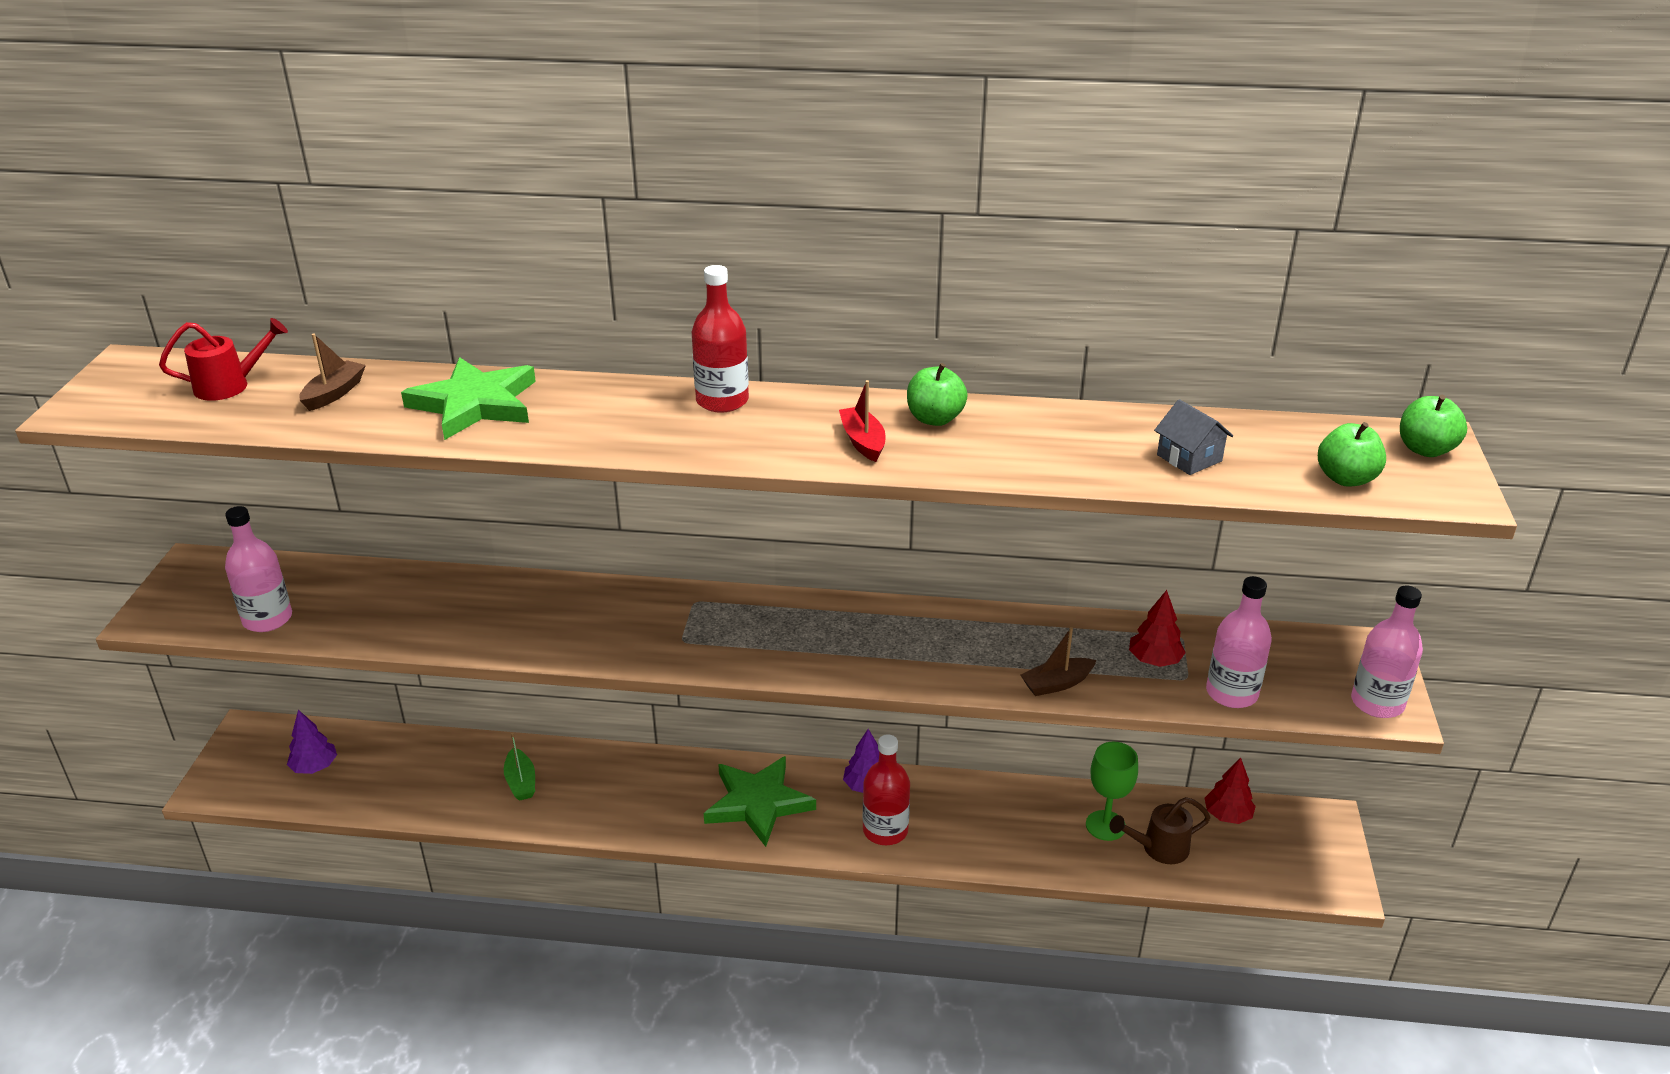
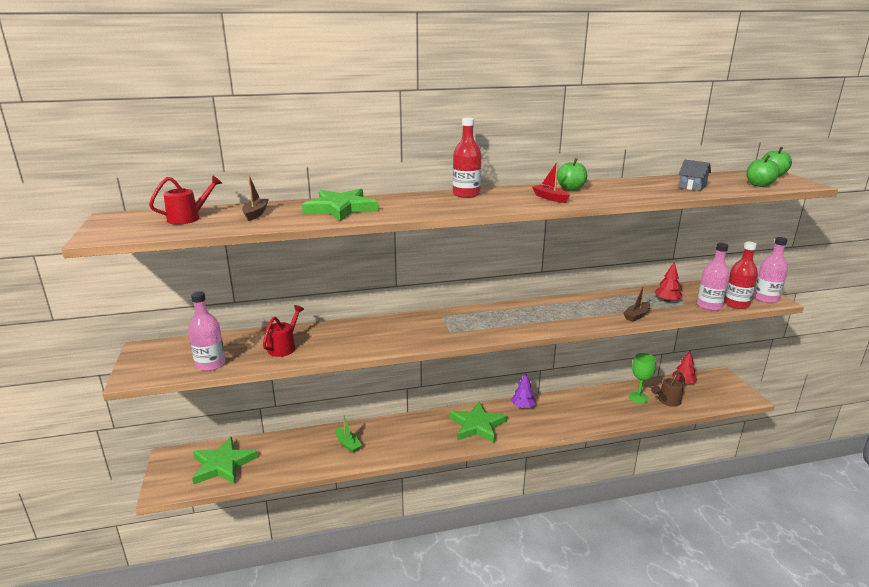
camera: 20 degrees left, 10 degrees down
purple tree [287,710,337,774] -> green star [192,437,258,484]
red bottle [863,734,910,845] -> red bottle moved to [724,242,758,309]
none -> red watering can [263,305,304,357]

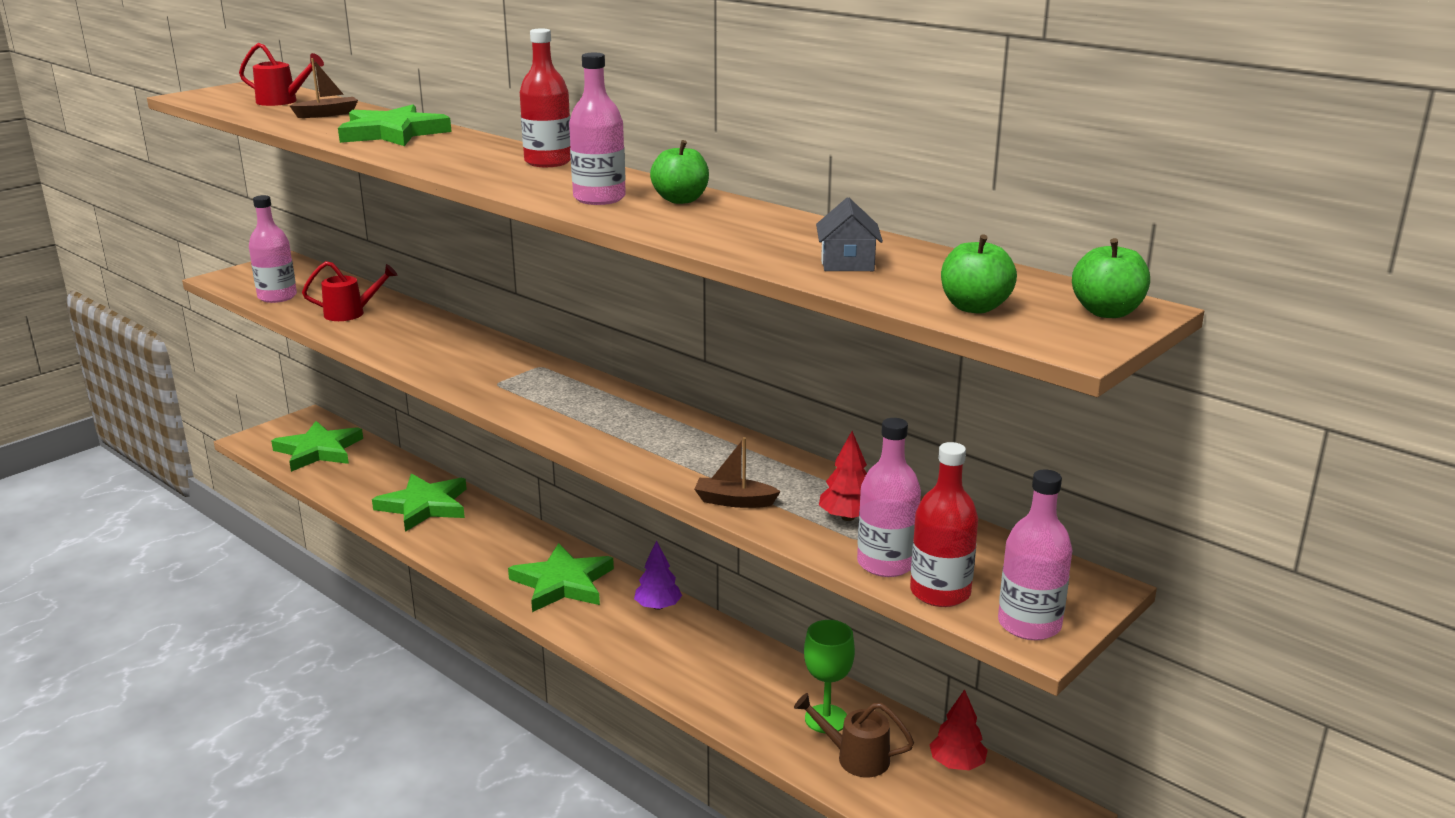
camera: 55 degrees right, 0 degrees up
green boat [336,415,362,453] -> green star [372,474,467,532]
red boat [532,161,570,203] -> pink bottle [569,53,626,205]

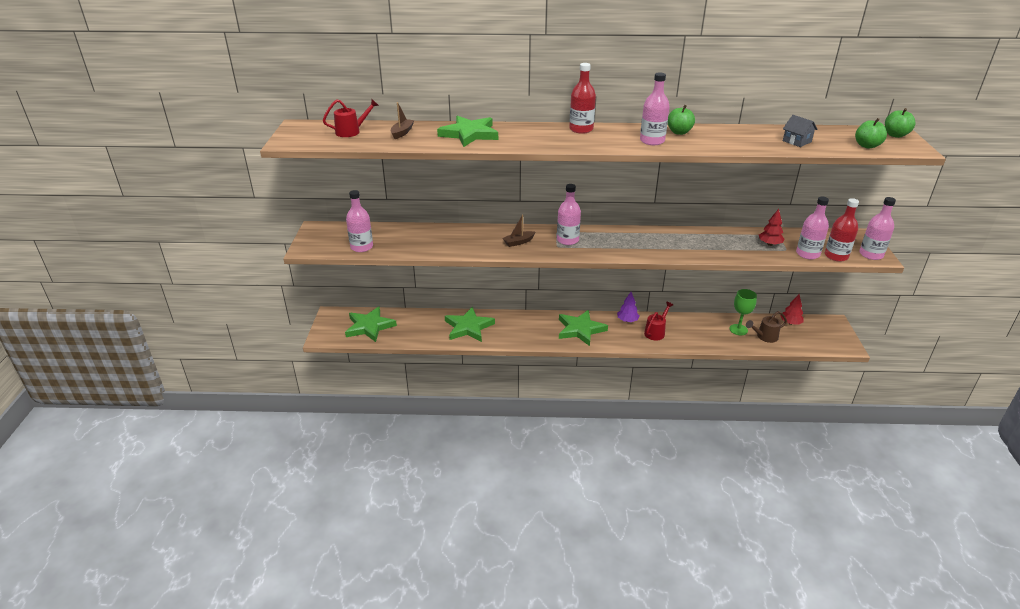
camera: 40 degrees left, 10 degrees up
red watering can [302,261,397,321] -> red watering can moved to [644,301,673,341]
brown boat [694,437,781,508] -> brown boat moved to [502,214,535,247]
none -> pink bottle [557,184,581,245]

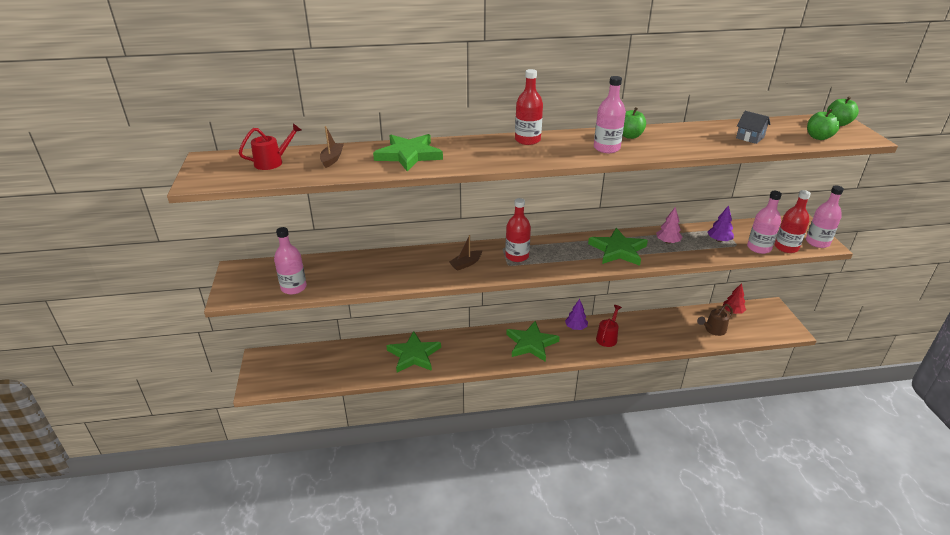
camera: 10 degrees left, 0 degrees up
green star [345,306,397,342] -> green star moved to [588,228,648,266]
pink bottle [557,184,581,245] -> red bottle [505,198,531,262]
green goblet [729,289,757,335] -> none
red tree [759,209,784,246] -> purple tree [708,205,734,242]
none -> pink tree [656,207,682,244]

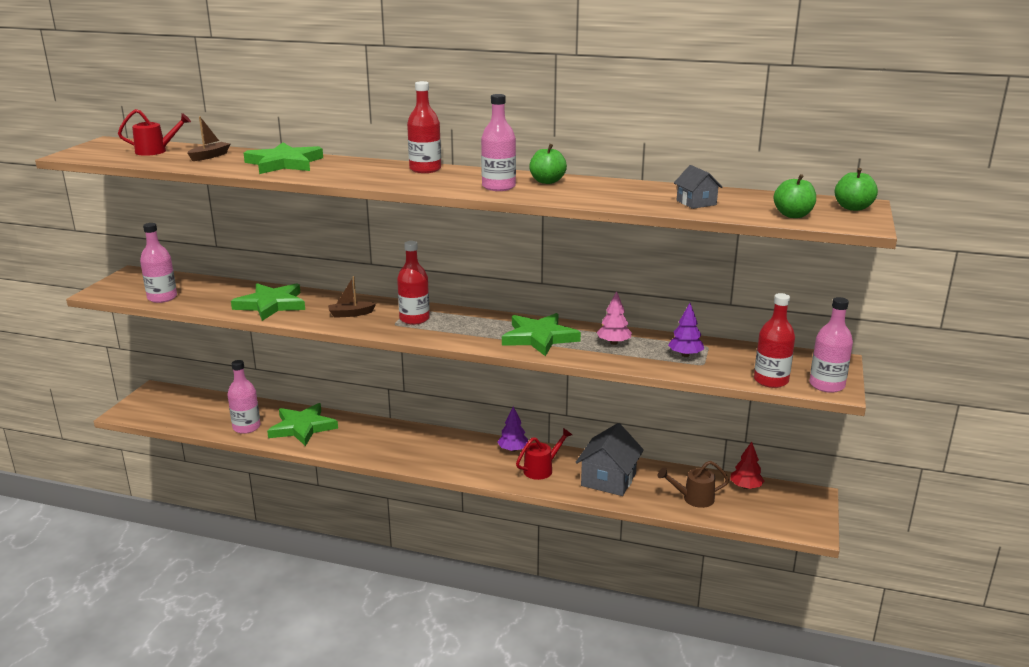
camera: 25 degrees right, 10 degrees down
green star [506,321,560,362] -> green star moved to [231,283,305,321]
pink bottle [747,191,782,254] -> pink bottle moved to [228,360,260,434]
none -> grey house [576,423,644,496]

